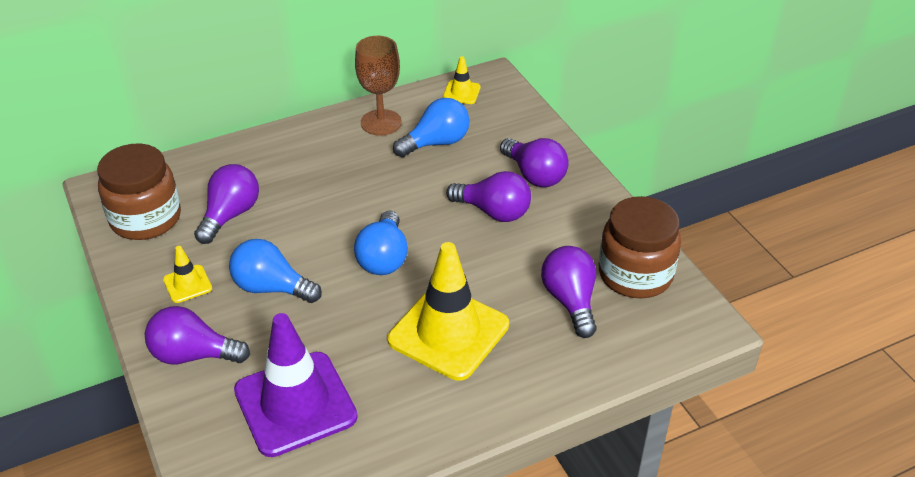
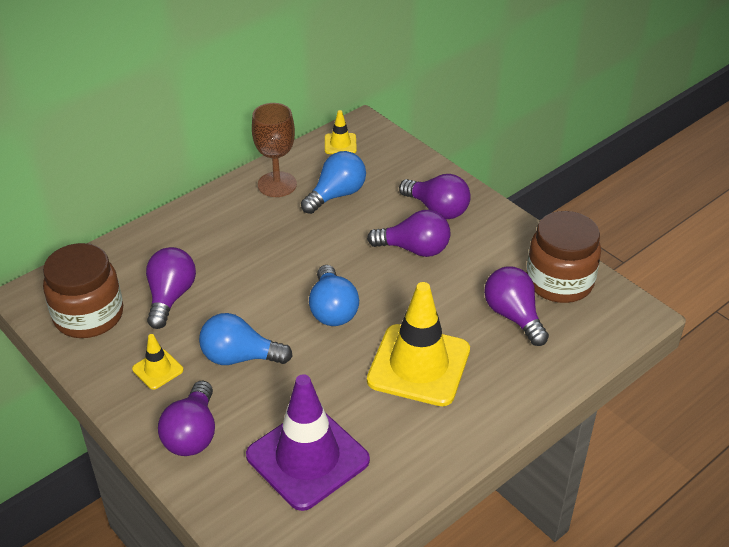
camera: 15 degrees left, 0 degrees up
purple light bulb [145,306,250,365] -> purple light bulb turned 75 degrees counterclockwise [158,381,215,456]

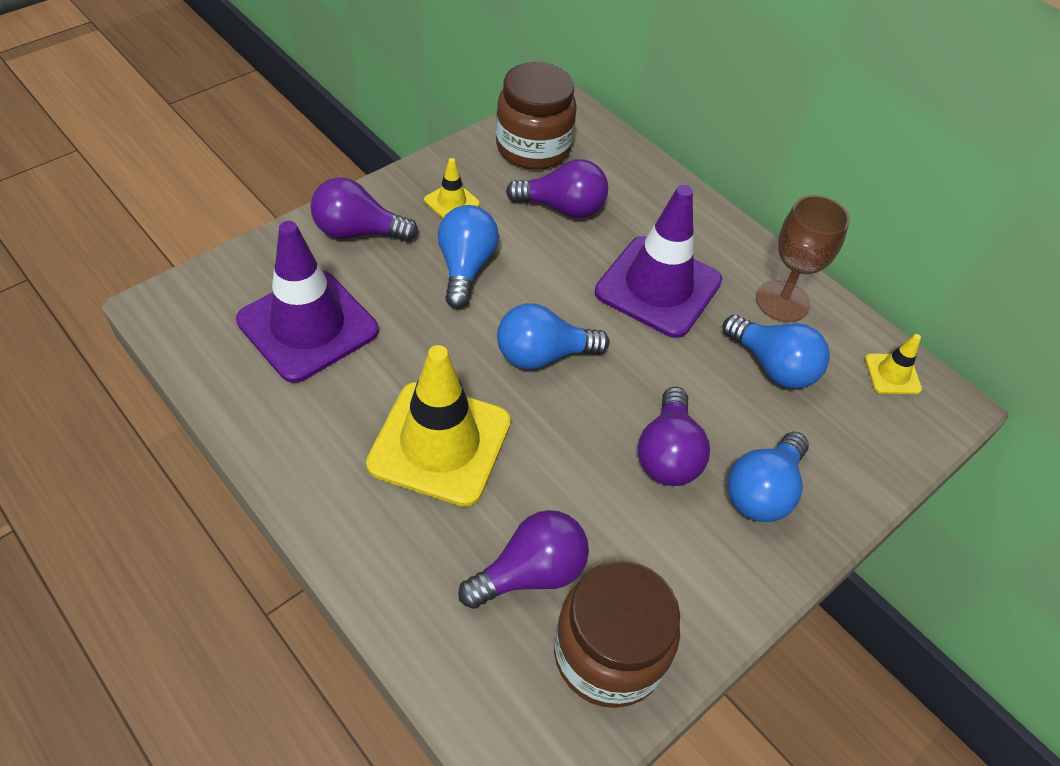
camera: 85 degrees right, 10 degrees up
purple light bulb [399,174,471,219] -> blue light bulb [727,432,809,522]
none -> purple traffic cone [595,185,722,338]

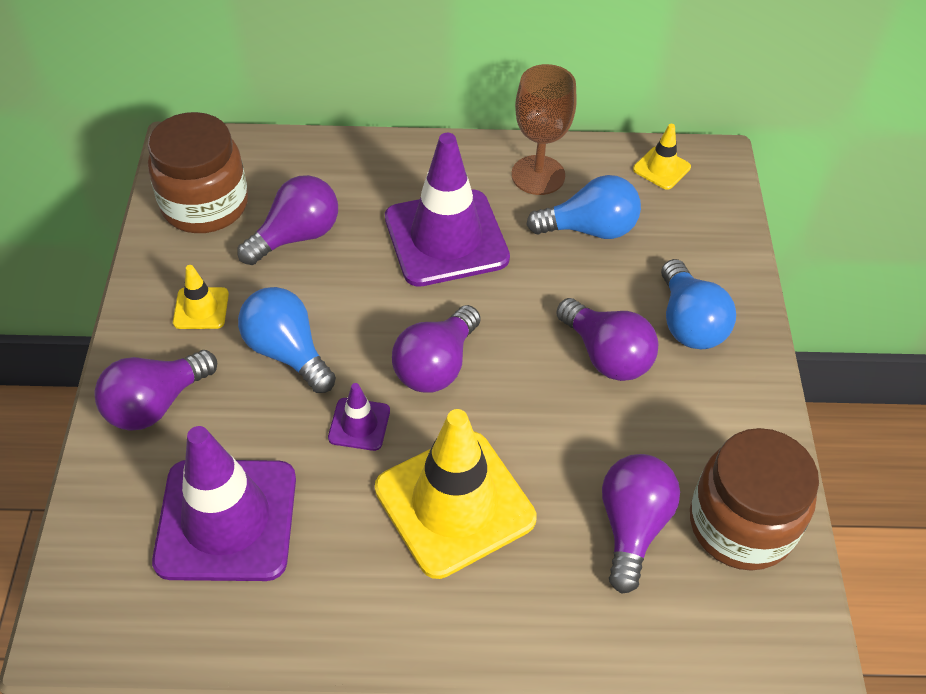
camera: 45 degrees left, 0 degrees up
blue light bulb [497,303,609,370] -> purple light bulb [392,305,480,393]
none -> purple traffic cone [328,383,390,451]

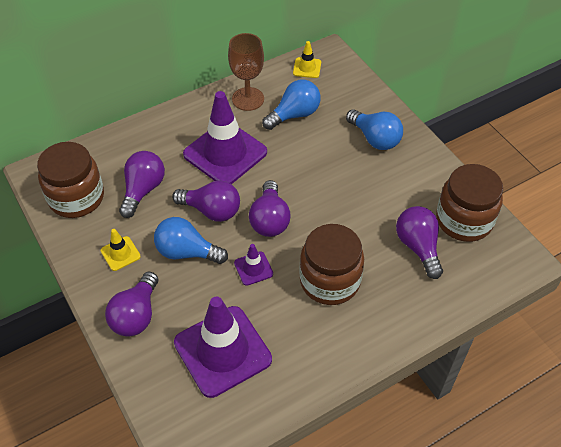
camera: 30 degrees left, 0 degrees up
yellow traffic cone [375,409,537,579] -> brown jar [299,224,364,305]
purple light bulb [556,298,659,381] -> purple light bulb moved to [172,180,240,222]

